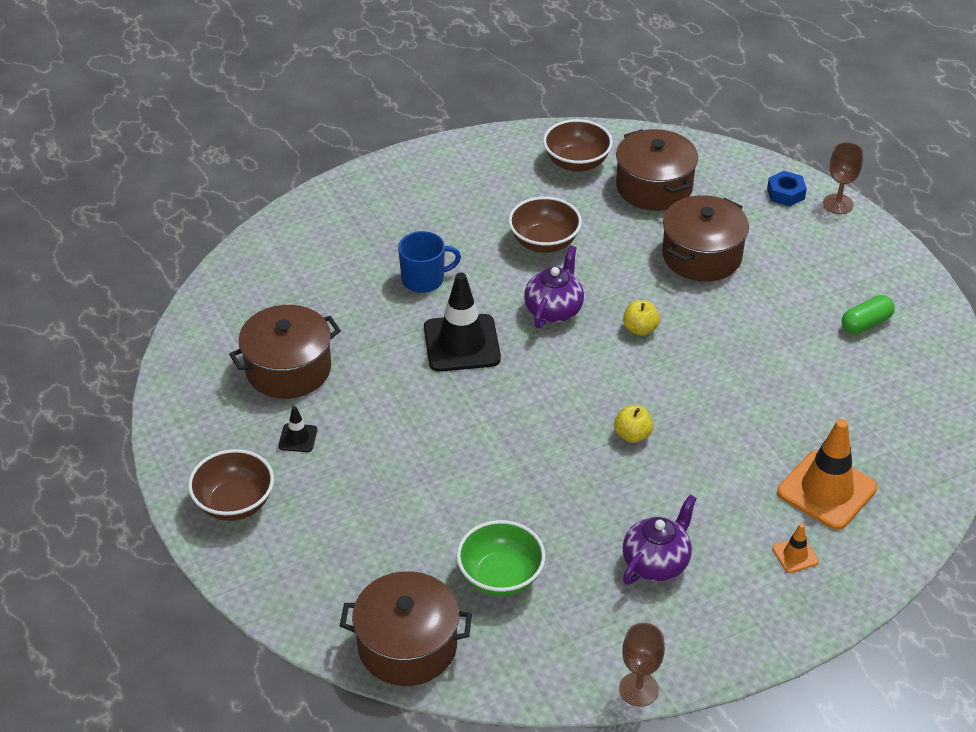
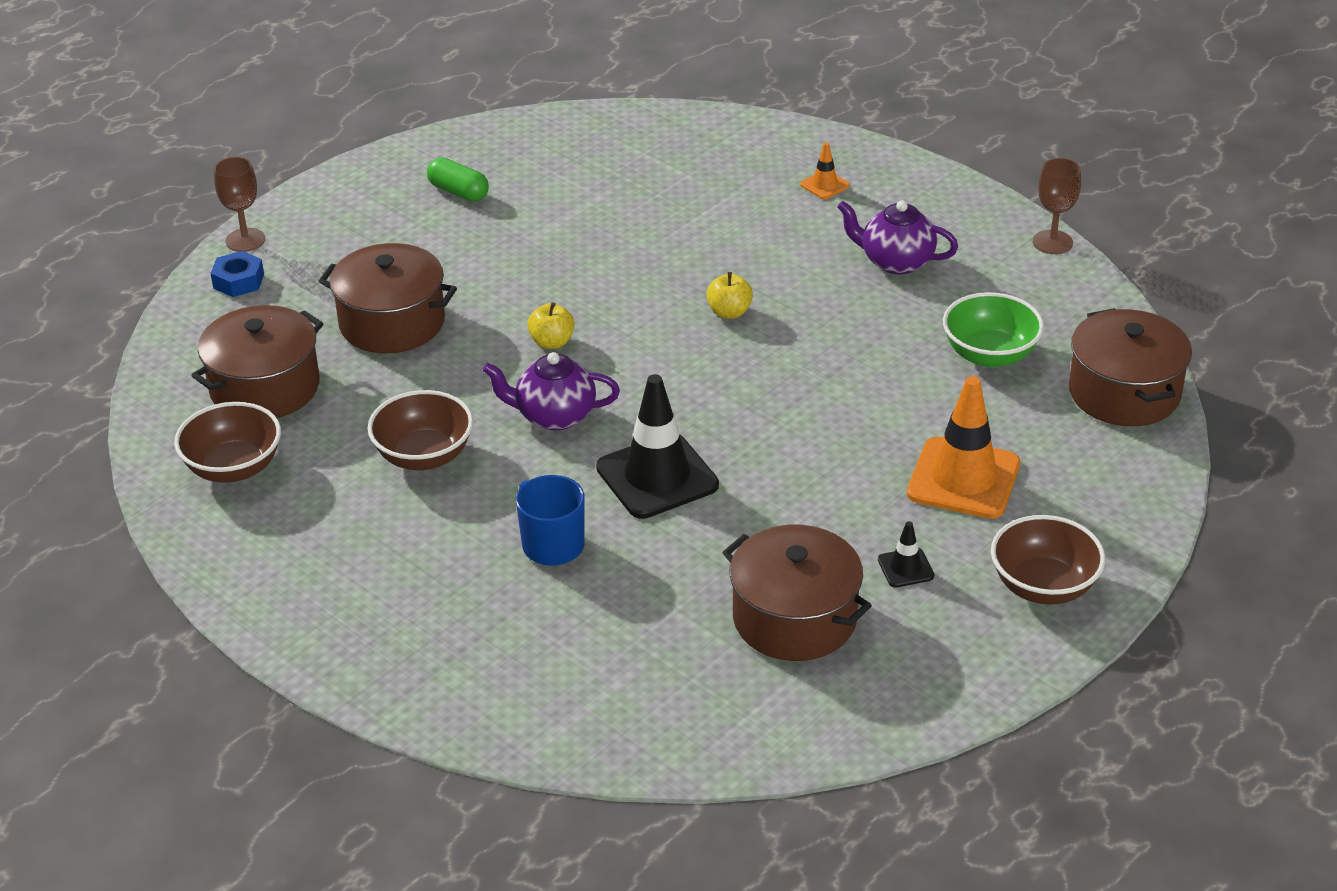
camera: 110 degrees left, 5 degrees down
orange traffic cone [777,419,877,530] -> orange traffic cone moved to [907,376,1020,519]

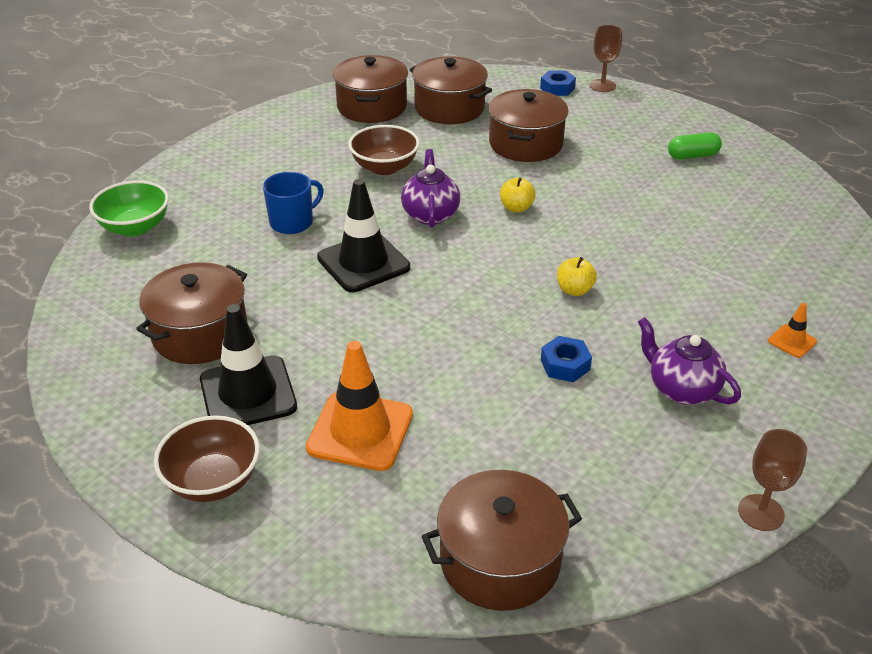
camera: 85 degrees right, 0 degrees up
brown bowl [174,402,281,483] -> brown pot [333,55,408,123]
green capsule [427,158,489,201] -> green capsule turned 45 degrees clockwise [668,132,722,160]
purple teapot [837,200,958,275] -> purple teapot turned 60 degrees counterclockwise [638,317,741,405]
black traffic cone [878,521,934,587] -> black traffic cone [200,304,297,425], size x2.18
green bowl [943,292,1044,367] -> green bowl moved to [89,180,169,236]
none -> blue nut [541,336,592,382]

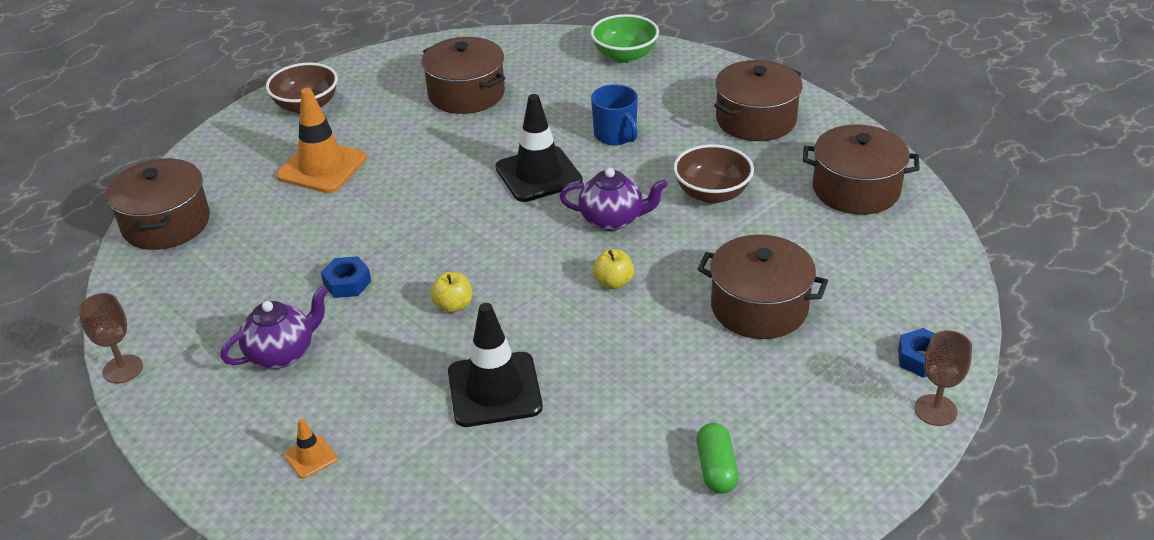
camera: 100 degrees right, 0 degrees up
black traffic cone [200,304,297,425] -> black traffic cone moved to [448,303,543,427]
brown pot [409,56,492,124] -> brown pot moved to [714,60,802,141]

